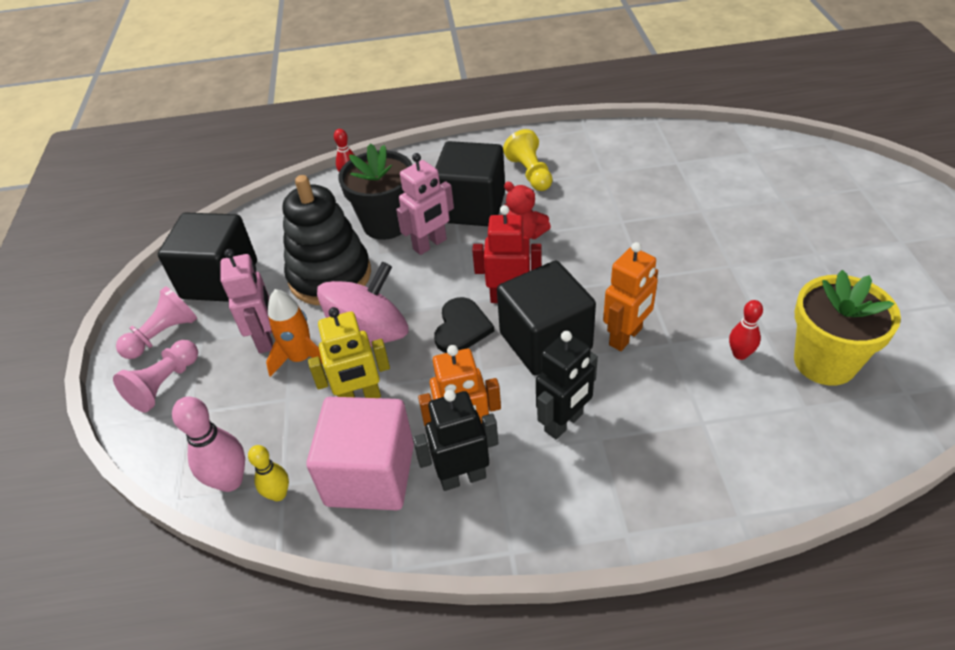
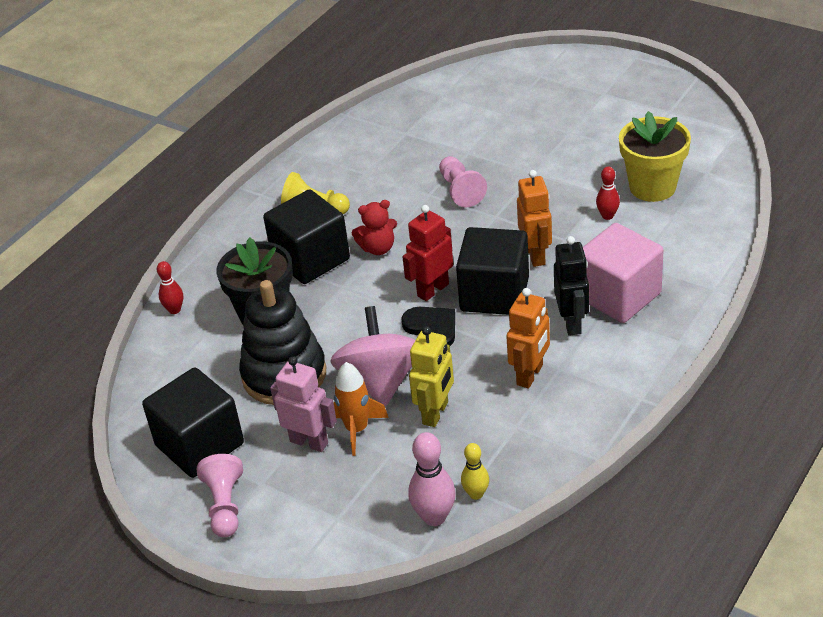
camera: 50 degrees left, 5 degrees down
pink pawn [113,340,198,413] -> pink pawn moved to [439,156,487,207]
pink cube [306,397,414,510] -> pink cube moved to [583,223,664,323]
pink robot [396,153,454,255] -> none
black robot [413,390,498,491] -> none

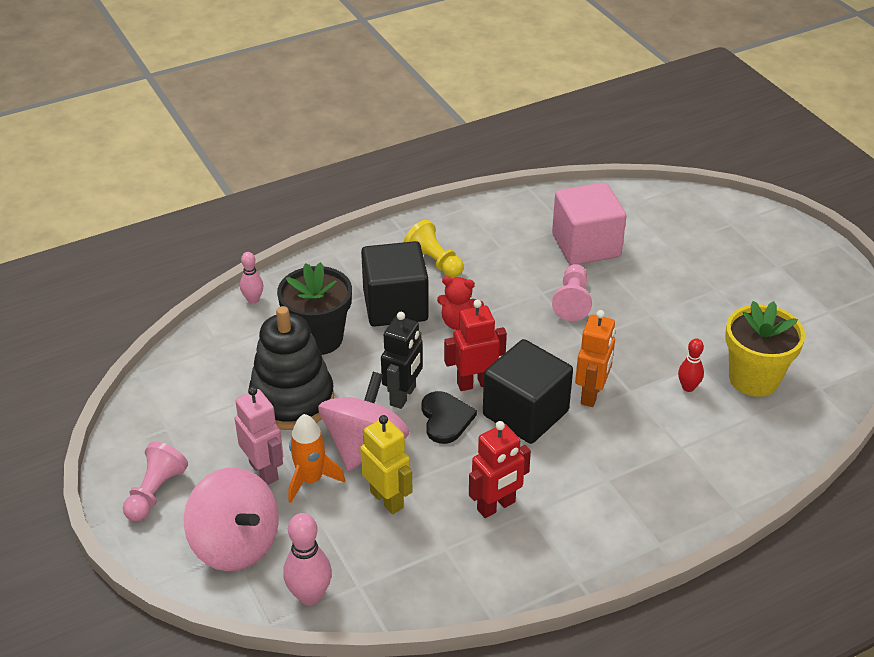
camera: 25 degrees right, 0 degrees up
black cube [142,367,244,478] -> none
red bowling pin [157,261,183,314] -> pink bowling pin [240,252,264,304]
yellow robot [409,326,454,427] -> yellow robot turned 90 degrees counterclockwise [360,415,413,514]
yellow bowling pin [461,443,489,500] -> none
orange robot [506,288,550,388] -> red robot [469,421,531,518]
black robot [554,236,589,336] -> black robot moved to [381,312,423,409]
pink cube [583,223,664,323] -> pink cube moved to [552,182,626,265]
none -> pink spinning top [184,468,279,571]

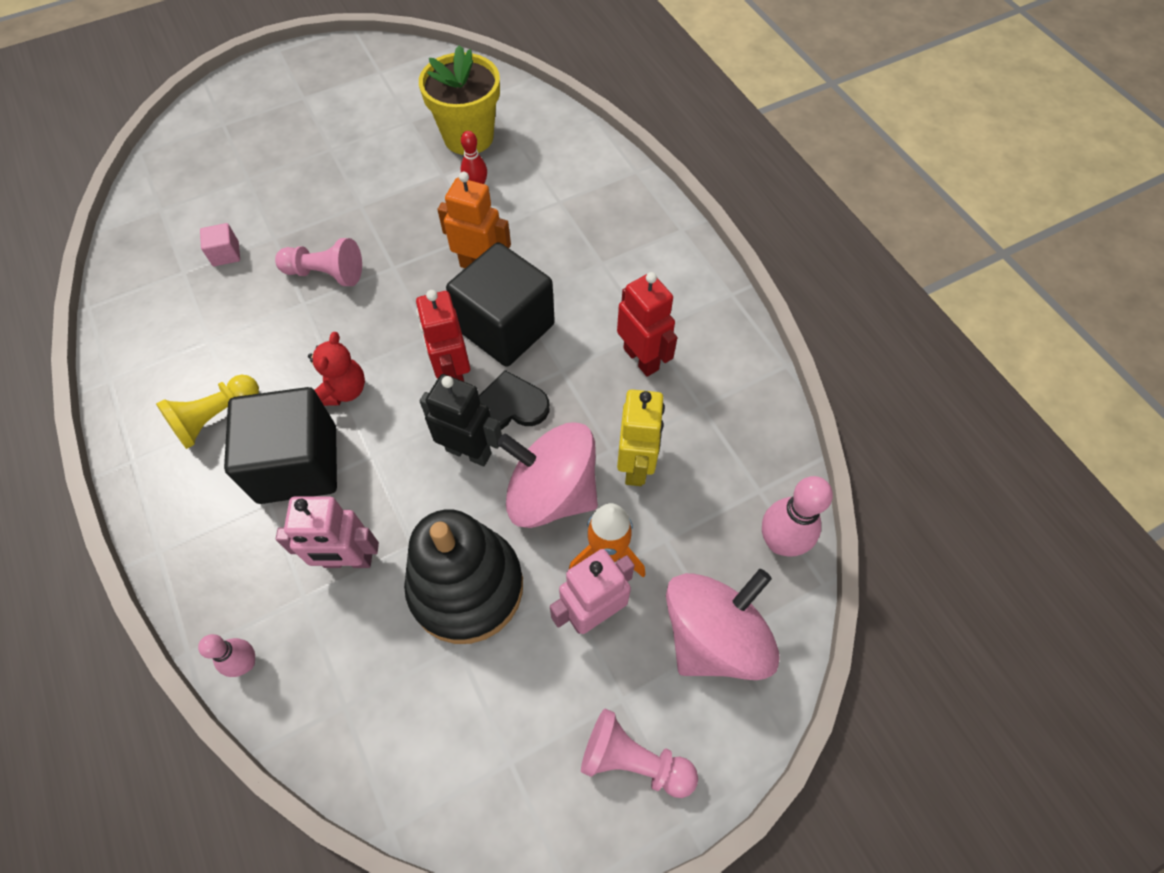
camera: 90 degrees left, 20 degrees up
black flower pot [277,262,352,355] -> pink robot [276,496,379,568]
yellow robot [360,415,413,514] -> yellow robot turned 135 degrees clockwise [617,390,665,486]
pink cube [552,182,626,265] -> pink cube [200,223,240,266], size x0.40

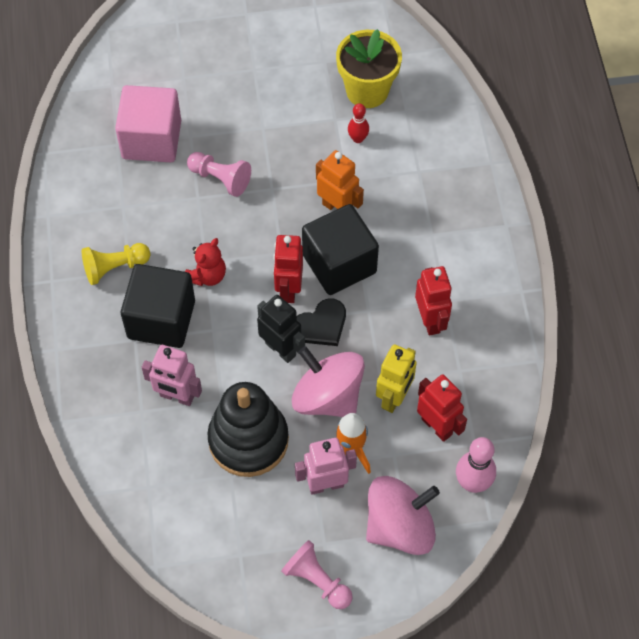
camera: 20 degrees right, 0 degrees up
pink bowling pin [198,634,255,677] -> none
pink cube [200,223,240,266] -> pink cube [115,85,181,162], size x2.48
black heart [479,370,550,430] -> black heart turned 135 degrees clockwise [297,298,346,346]
none -> red robot [417,374,467,442]

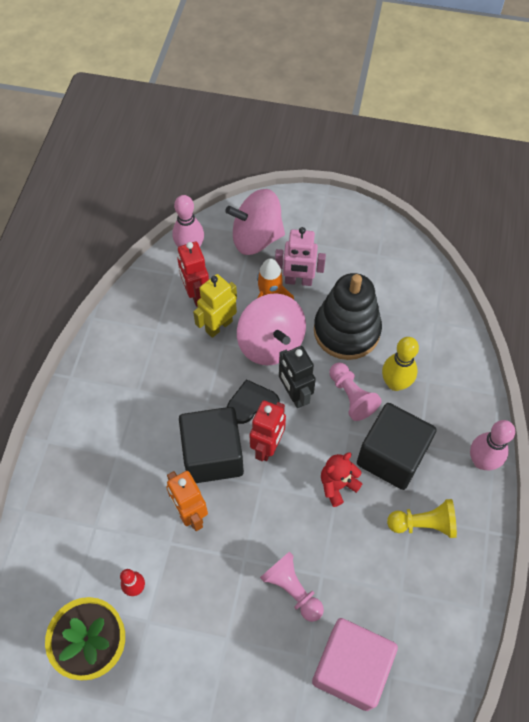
camera: 160 degrees left, 0 degrees up
pink robot [142,345,202,406] -> yellow bowling pin [382,337,419,391]
pink pawn [281,540,353,609] -> pink pawn moved to [329,363,382,421]
red robot [415,266,452,336] -> none
none -> pink bowling pin [470,420,515,470]

